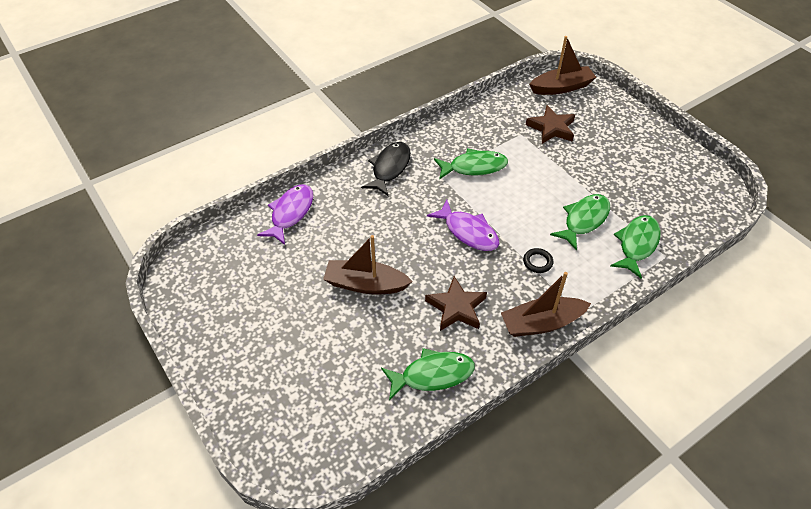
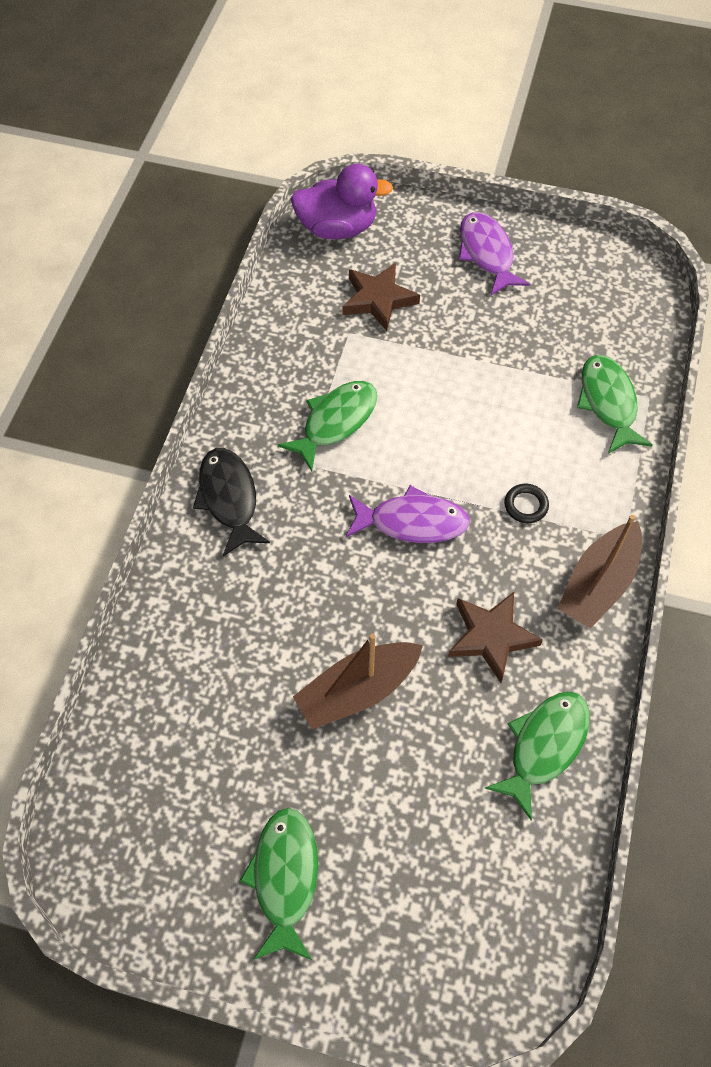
camera: 40 degrees left, 10 degrees up
purple fish [257,184,313,245] -> purple fish moved to [459,212,530,296]
brown boat [529,36,596,95] -> purple duck [291,164,393,239]
green fish [550,194,610,251] -> green fish moved to [239,808,318,960]

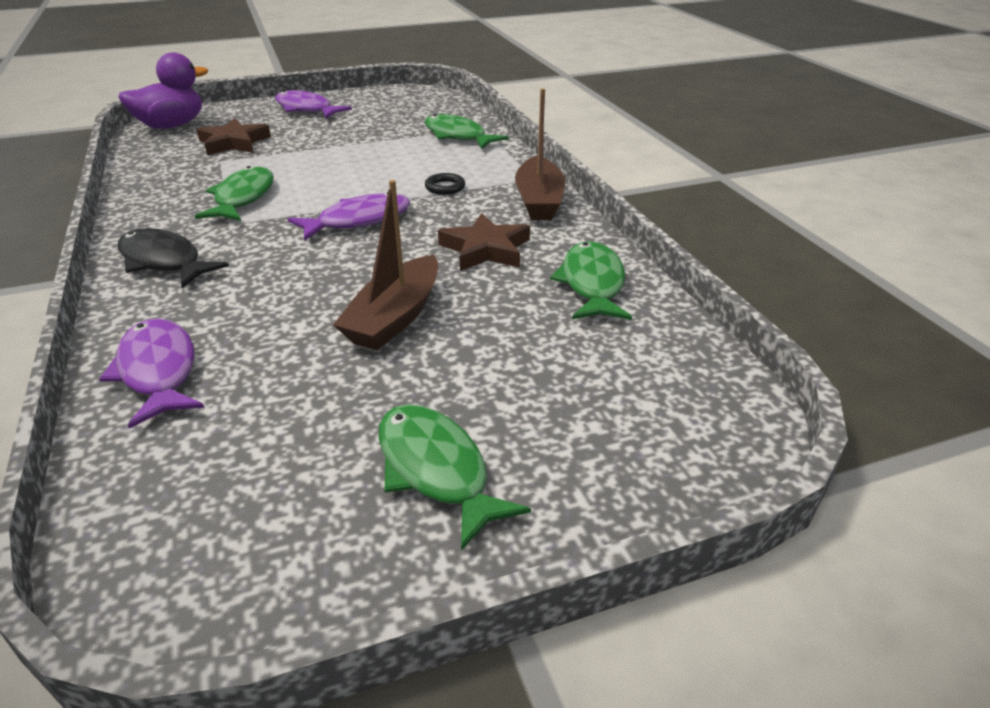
camera: 35 degrees left, 25 degrees down
none -> purple fish [99,318,205,428]

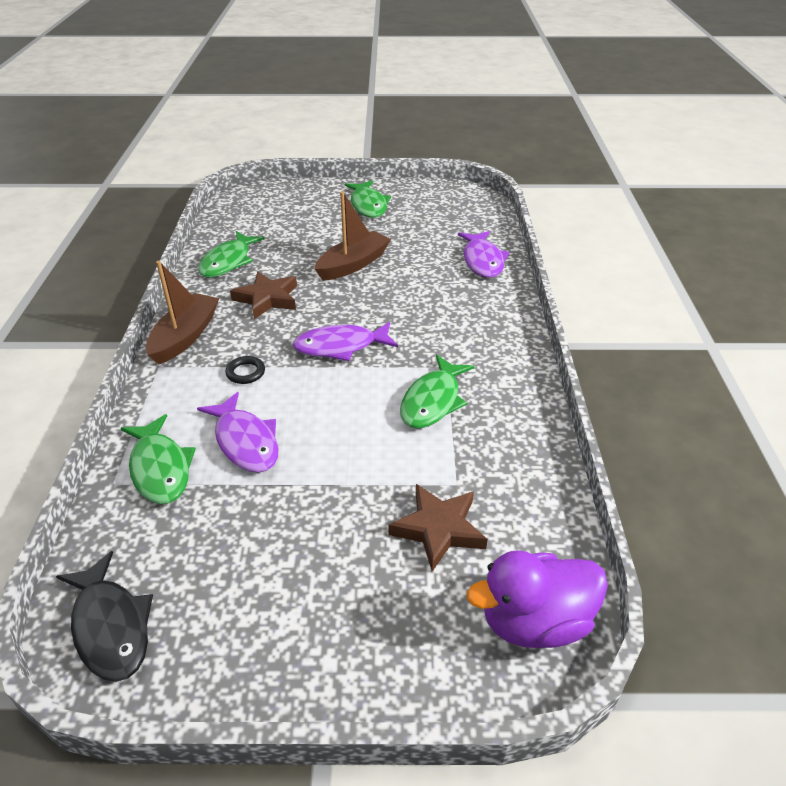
camera: 160 degrees left, 5 degrees up
black fish [118,228,229,288] -> black fish moved to [56,551,153,682]
purple fish [275,90,352,119] -> purple fish moved to [197,392,279,473]

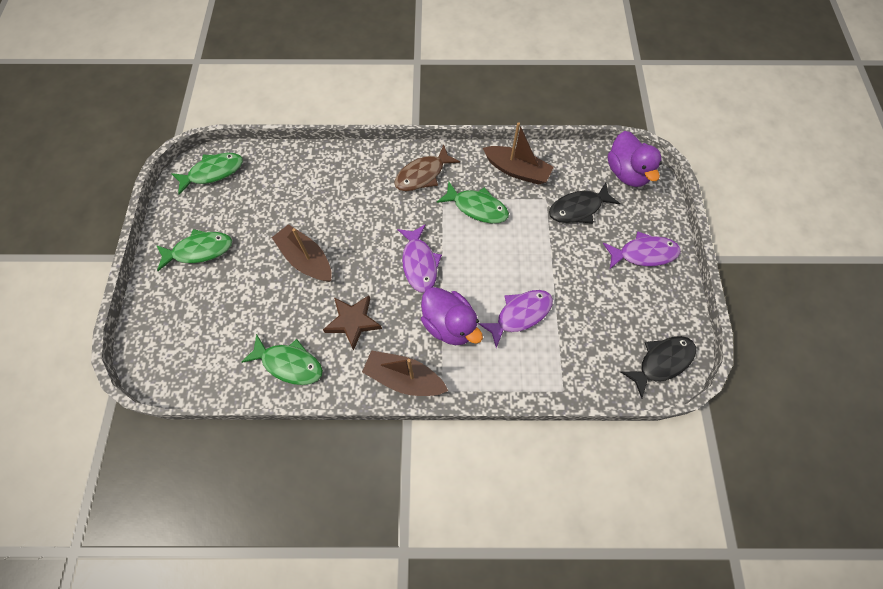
camera: 90 degrees left, 25 degrees up
green fish [121,414,196,504] -> green fish moved to [171,153,243,195]
black ring [225,356,265,384] -> purple duck [421,287,483,345]
brown star [388,484,488,572] -> black fish [549,183,620,223]
purple fish [458,231,509,278] -> purple fish moved to [603,232,681,269]
none -> brown fish [394,145,460,191]
none -> brown boat [483,122,554,185]

